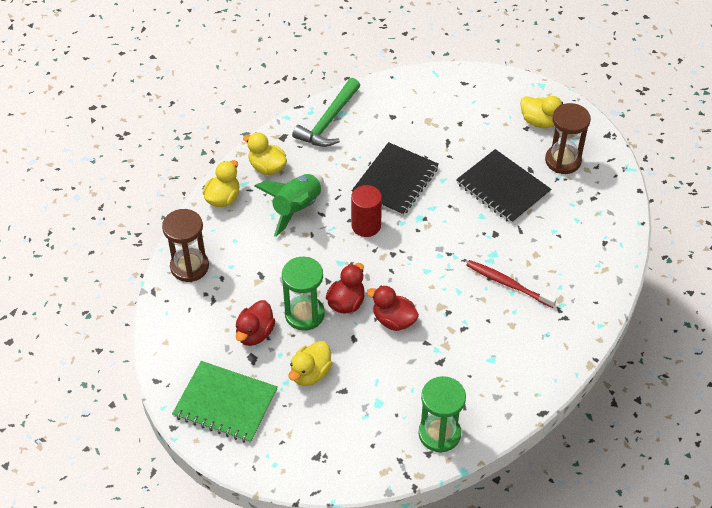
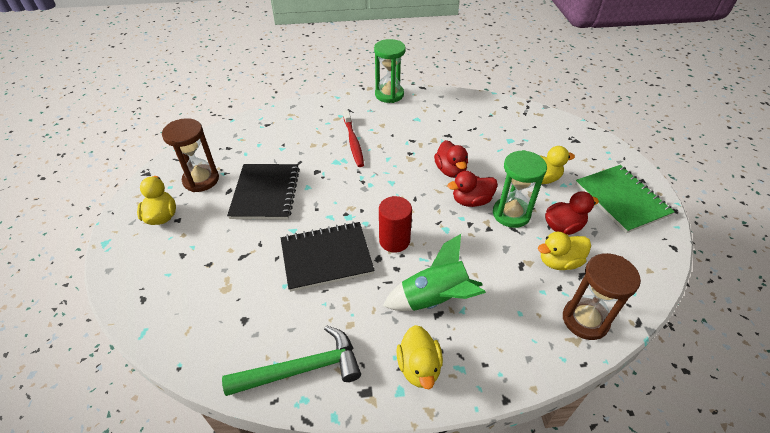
camera: 135 degrees left, 5 degrees down
yellow duck [202,160,239,207] -> yellow duck moved to [538,231,591,270]
green hourglass [418,376,466,453] -> green hourglass moved to [374,39,406,103]

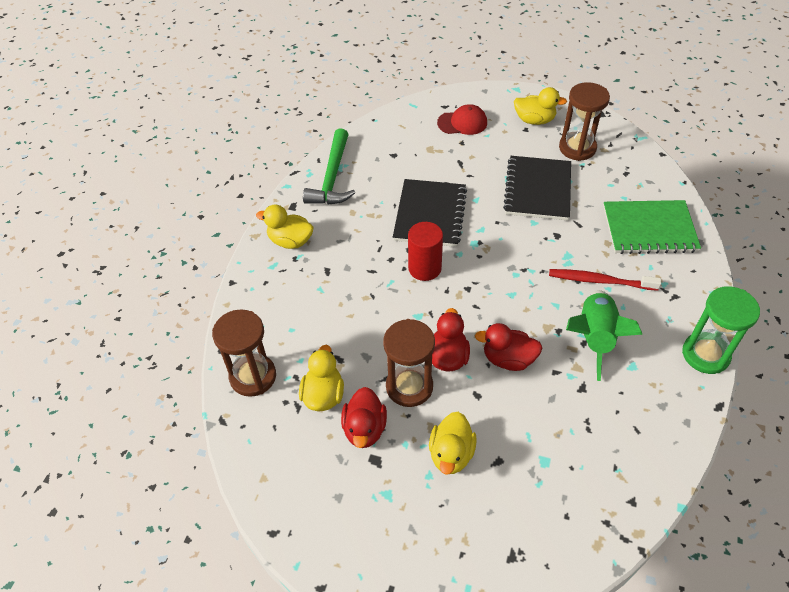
camera: 115 degrees right, 5 degrees up
black notebook [227,164,300,220] -> black notebook turned 75 degrees clockwise [503,156,571,220]
green rocket [383,234,486,311] -> green rocket moved to [566,290,643,381]
green hourglass [493,150,547,228] -> brown hourglass [383,319,435,407]
green notebook [575,165,675,233] -> green notebook moved to [603,200,701,254]
none -> red cap [437,104,487,135]

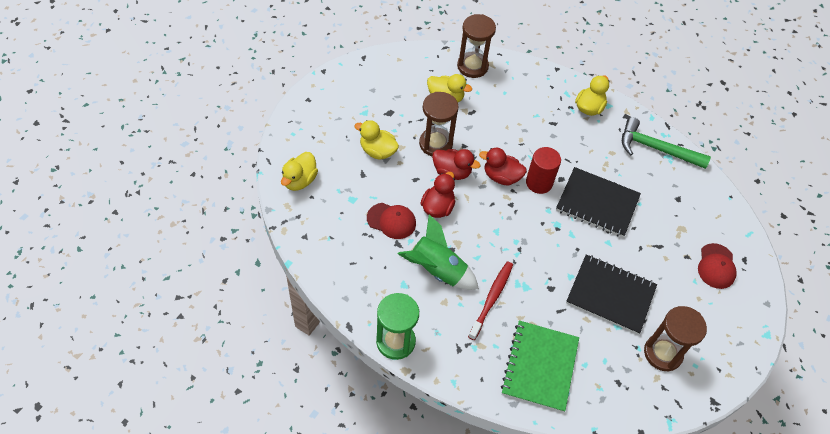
camera: 100 degrees right, 5 degrees up
red duck [341,387,387,448] -> red duck moved to [479,148,527,185]
yellow duck [514,87,567,125] -> yellow duck moved to [281,152,318,191]
none -> red cap [367,203,416,239]

